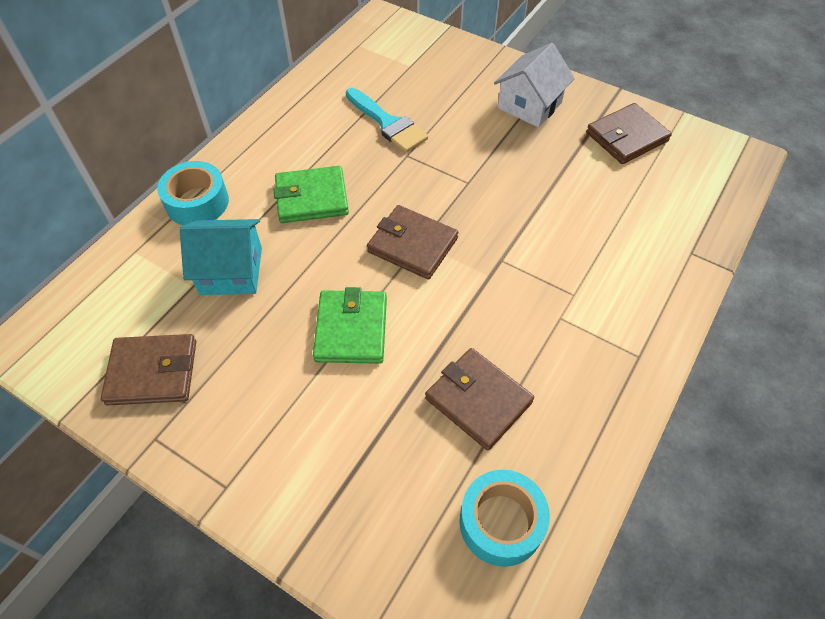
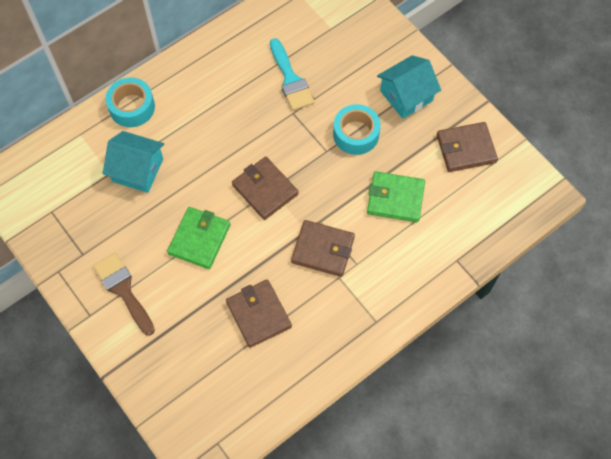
camera: 20 degrees right, 10 degrees up
brown wallet [101,334,196,405] -> brown wallet moved to [291,220,355,277]
green wallet [274,166,349,223] -> green wallet moved to [367,171,425,222]
turquoise tape [459,470,550,567] -> turquoise tape moved to [333,104,381,155]
white house [494,43,575,127] -> turquoise house [377,55,441,119]
none -> brown brush [93,253,155,336]

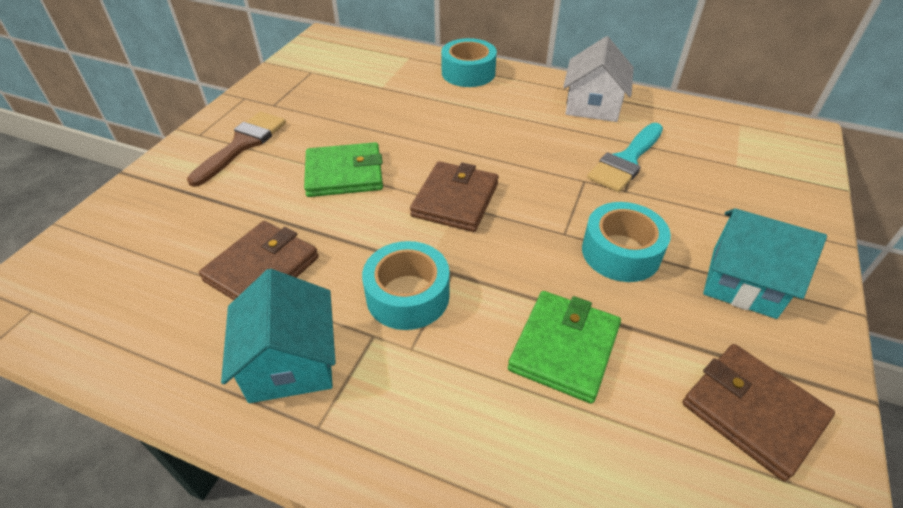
camera: 60 degrees right, 20 degrees down
turquoise house [103,131,164,193] -> turquoise house moved to [221,269,336,403]
brown wallet [291,220,355,277] -> turquoise tape [362,241,450,330]
green wallet [367,171,425,222] -> green wallet turned 45 degrees clockwise [508,291,621,404]
none -> white house [563,36,634,122]

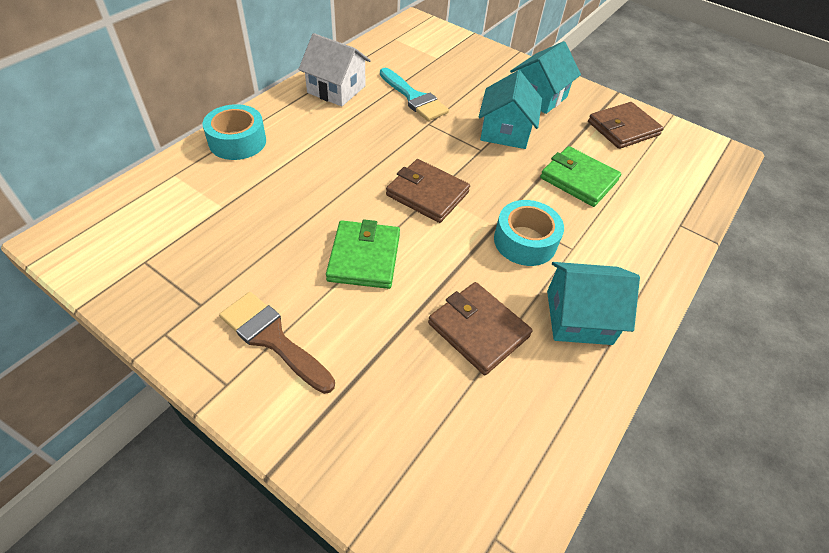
camera: 80 degrees left, 5 degrees up
turquoise tape [582,202,671,282] -> turquoise house [479,70,542,149]

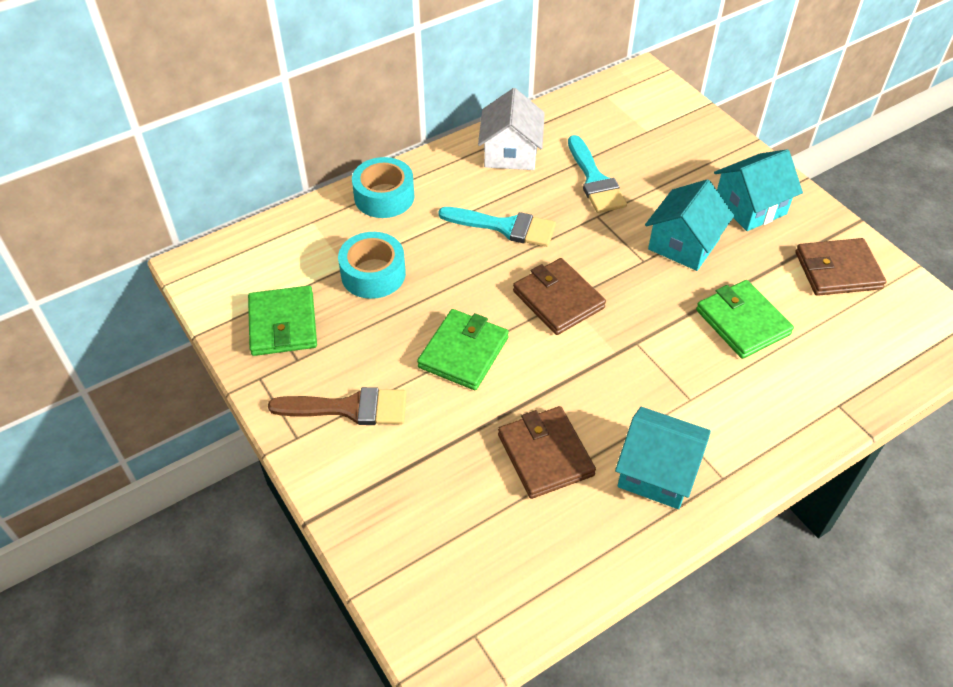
camera: 25 degrees right, 0 degrees up
brown brush [219,292,335,394] -> brown brush turned 120 degrees clockwise [268,387,407,425]
white house [298,33,371,107] -> white house turned 45 degrees clockwise [478,88,545,170]
turquoise tape [494,200,564,266] -> turquoise tape moved to [338,232,406,299]
none -> green wallet [248,286,317,356]
none -> turquoise brush [439,207,556,247]

